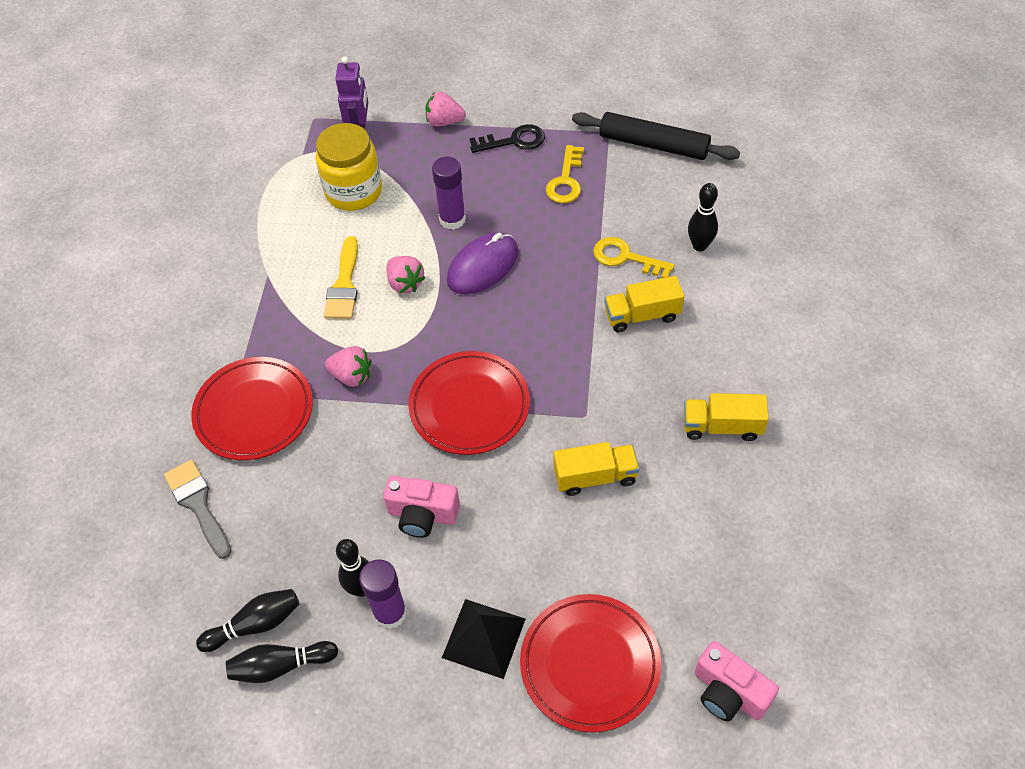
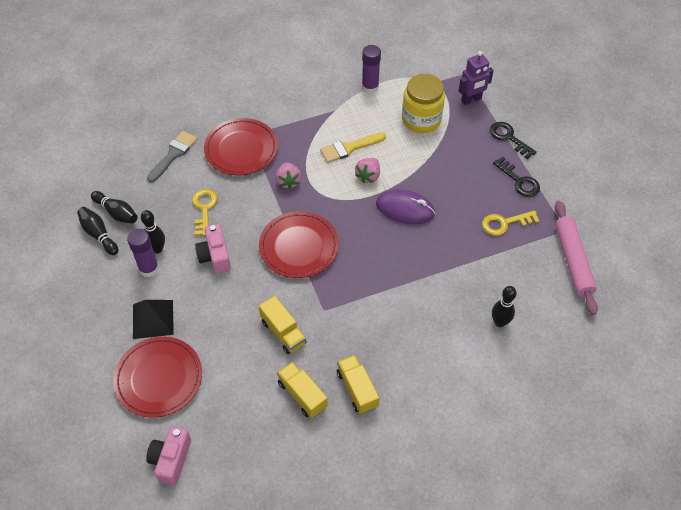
camera: 60 degrees right, 0 degrees up
pink strawberry [425,92,466,127] -> black key [490,122,537,159]
purple glue stick [432,157,466,230] -> purple glue stick moved to [362,45,381,93]
black rolling pin [572,112,740,160] -> pink rolling pin [555,201,598,315]
yellow key [593,237,674,278] -> yellow key moved to [192,189,218,236]
yellow truck [604,276,684,332] -> yellow truck moved to [277,362,328,418]

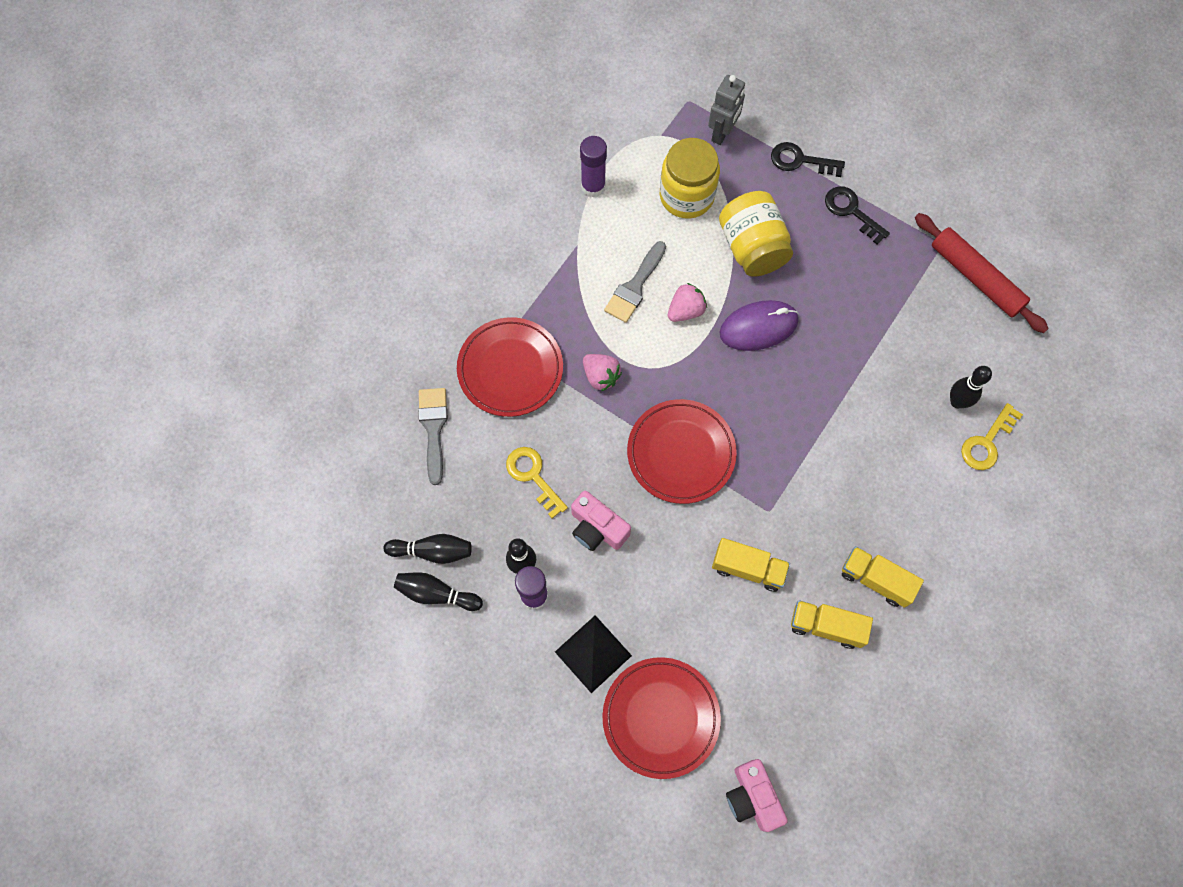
camera: 35 degrees left, 15 degrees up
yellow brush [320,132,386,163] -> grey brush [604,241,666,323]
pink strawberry [355,158,380,183] -> pink strawberry turned 120 degrees counterclockwise [668,283,707,322]
purple robot [458,51,494,105] -> grey robot [708,75,745,145]
yellow key [482,210,539,236] -> yellow key moved to [961,403,1023,470]
black key [493,156,540,197] -> black key turned 150 degrees counterclockwise [825,186,890,245]
pink rolling pin [555,201,598,315] -> red rolling pin [915,213,1049,333]
none -> yellow jar [719,191,793,277]

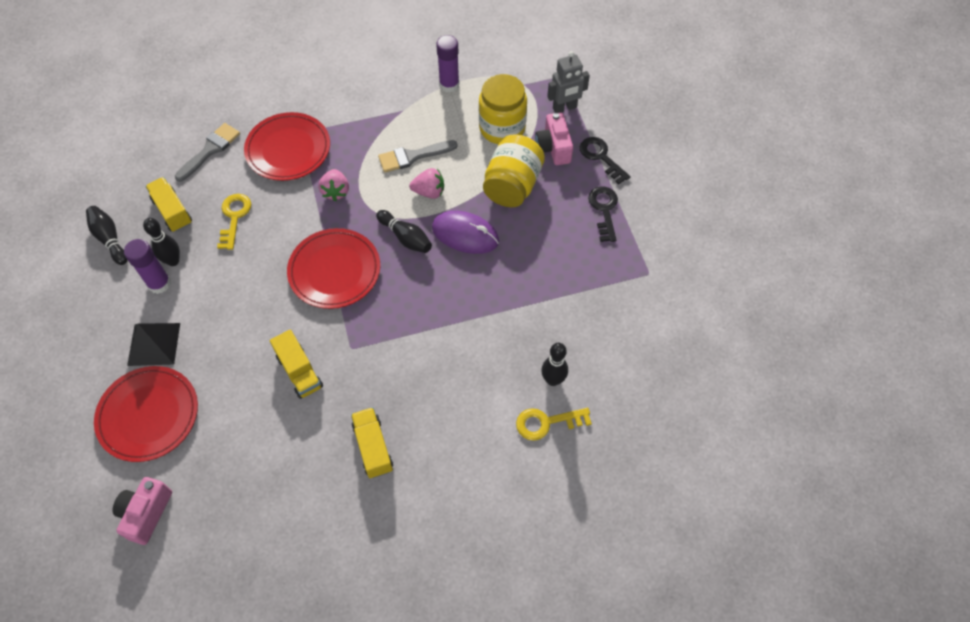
camera: 40 degrees right, 10 degrees down
black bowling pin [383,534,472,564] -> black bowling pin moved to [376,210,432,253]
pink camera [571,491,631,551] -> pink camera moved to [535,112,573,165]
yellow truck [791,600,873,649] -> yellow truck moved to [146,177,192,232]
red rolling pin [915,213,1049,333] -> none

